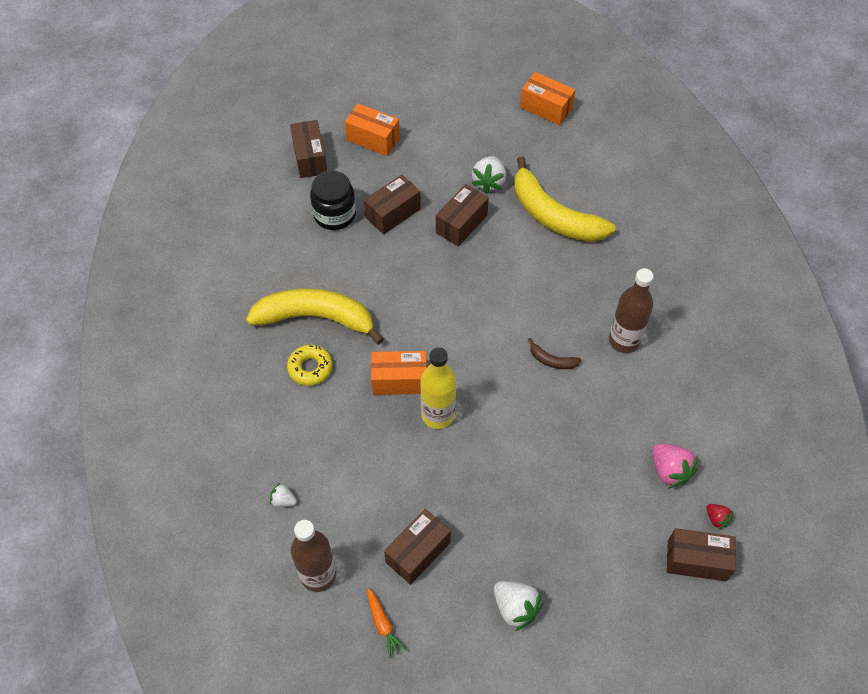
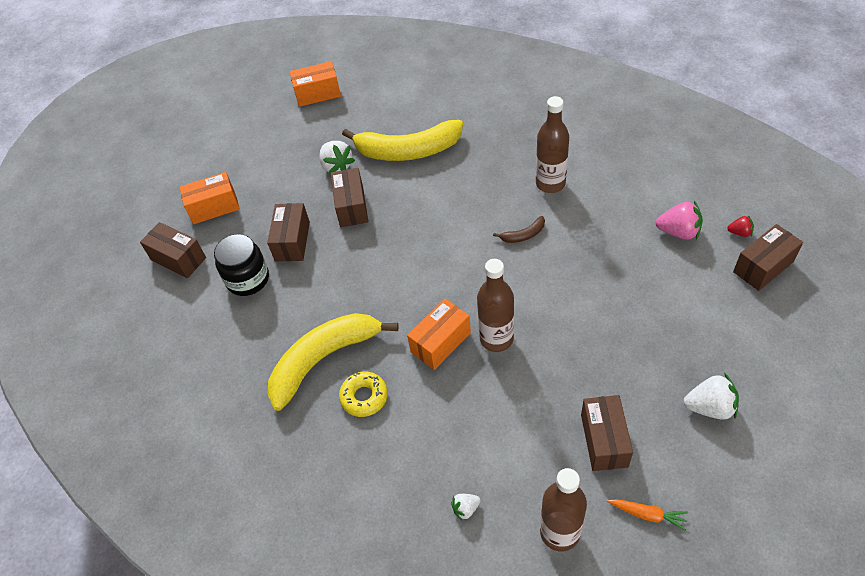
camera: 40 degrees left, 5 degrees down
yellow bottle [420,347,456,429] -> brown bottle [477,259,514,352]

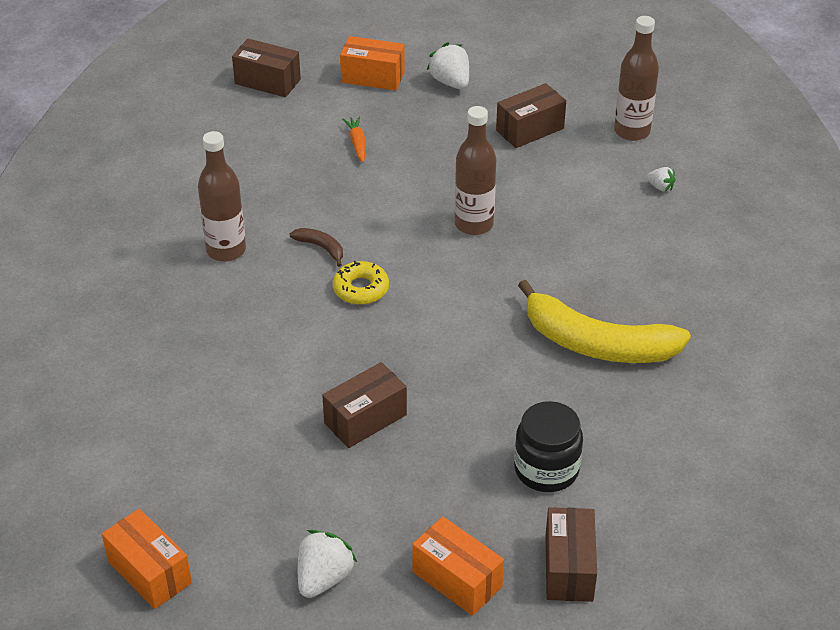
camera: 125 degrees left, 10 degrees down
brown box [267,203,310,261] -> none
white strawberry [319,141,355,174] -> white strawberry moved to [298,530,357,598]
yellow donut [339,372,388,417] -> yellow donut moved to [333,261,389,305]
yellow banana [342,120,463,161] -> none
orange box [407,299,471,370] -> orange box moved to [340,36,405,91]
orange carrot [607,499,688,531] -> orange carrot moved to [342,116,366,163]
pink strawberry [655,201,703,240] -> none
red strawberry [727,215,754,237] -> none

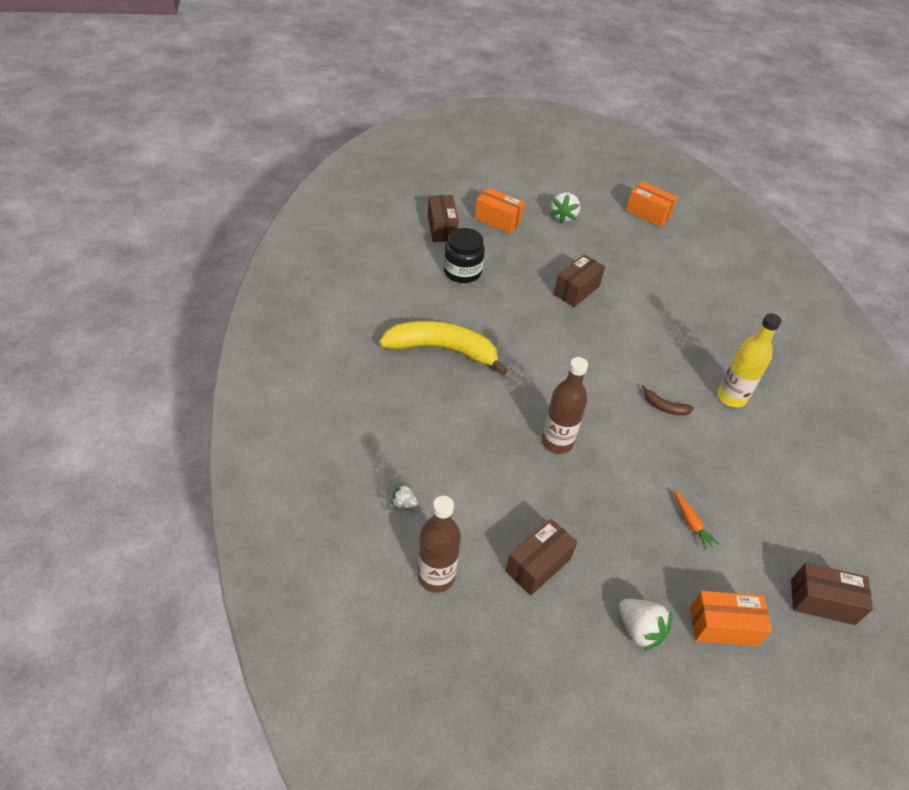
camera: 165 degrees right, 5 degrees up
brown bottle [198,131,246,262] -> yellow bottle [717,313,782,408]
yellow donut [333,261,389,305] -> none

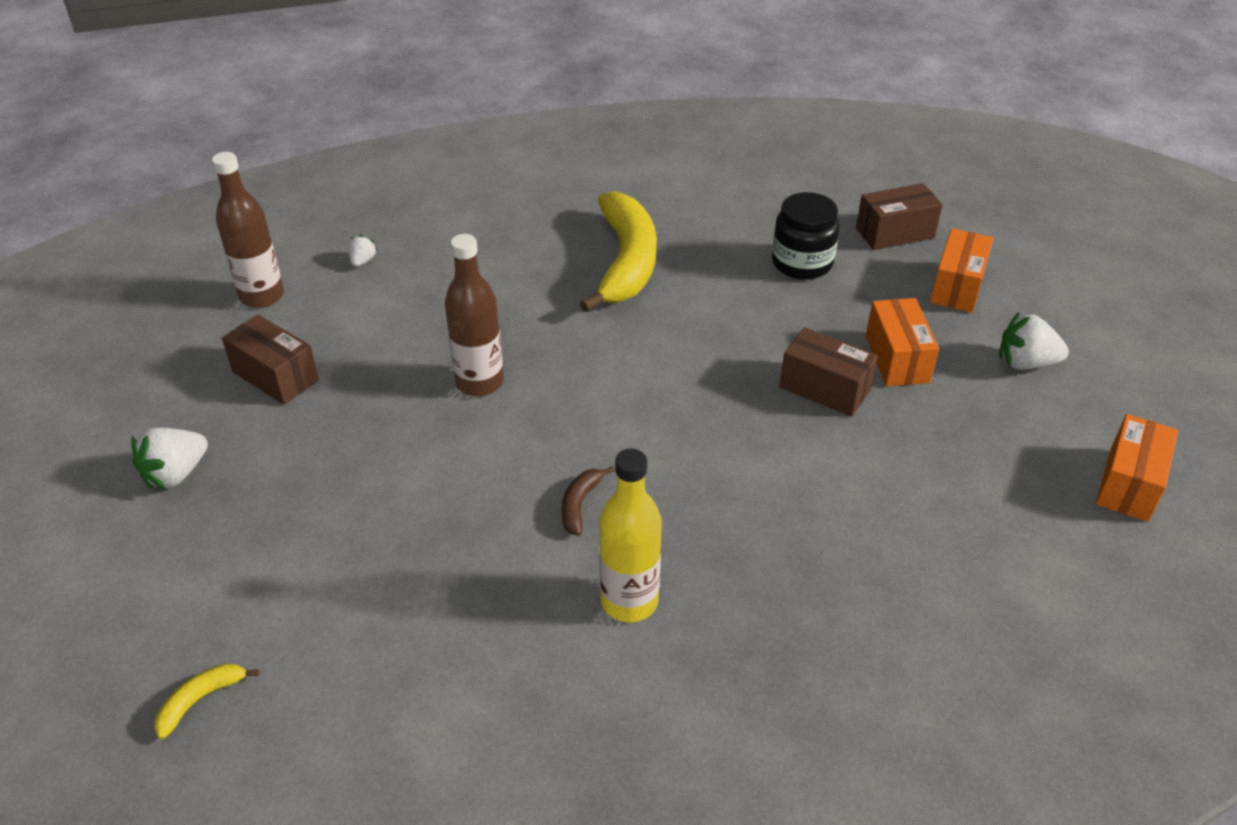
camera: 85 degrees right, 5 degrees down
orange carrot [674,491,720,550] -> none
orange box [690,591,772,646] -> orange box moved to [866,298,939,386]
brown box [791,563,873,625] -> yellow banana [154,664,259,740]

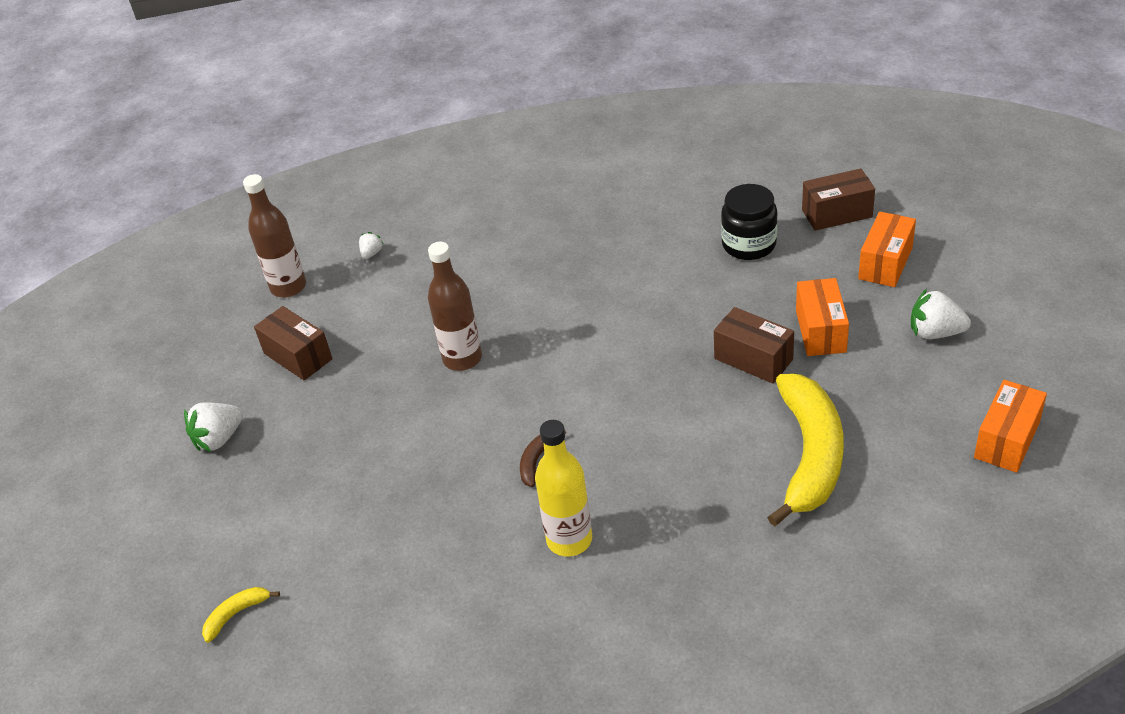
camera: 10 degrees right, 0 degrees up
yellow banana [580,191,657,312] -> yellow banana moved to [767,374,844,526]

